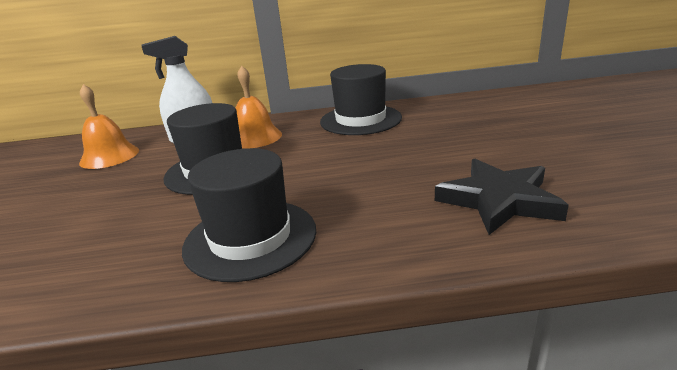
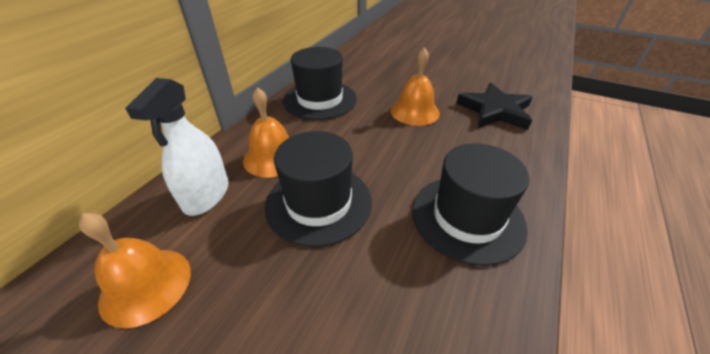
camera: 60 degrees left, 15 degrees up
none -> orange bell [391,47,440,126]

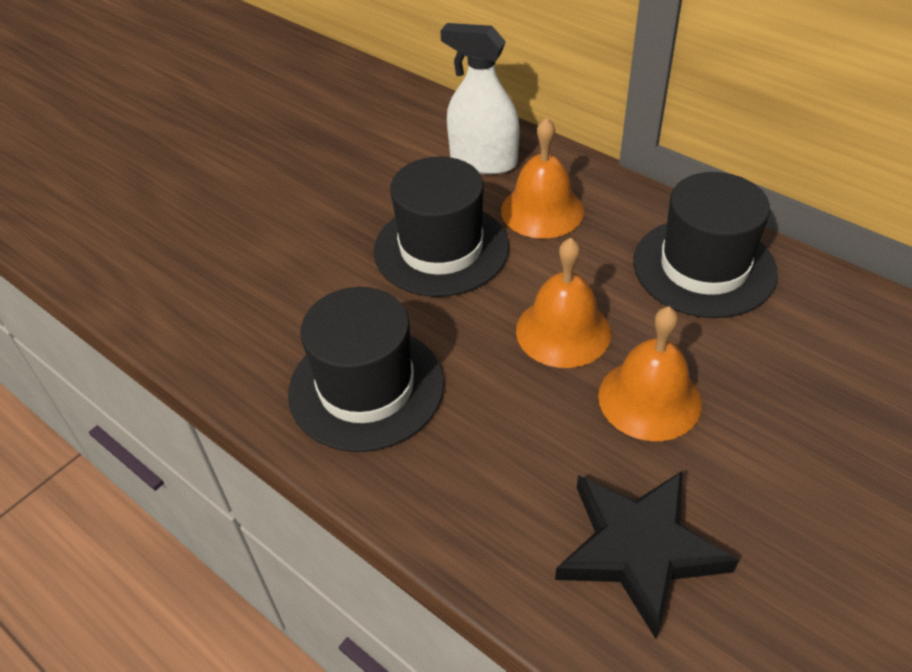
camera: 105 degrees right, 5 degrees up
orange bell [79,213,191,328] -> orange bell moved to [516,238,611,368]

